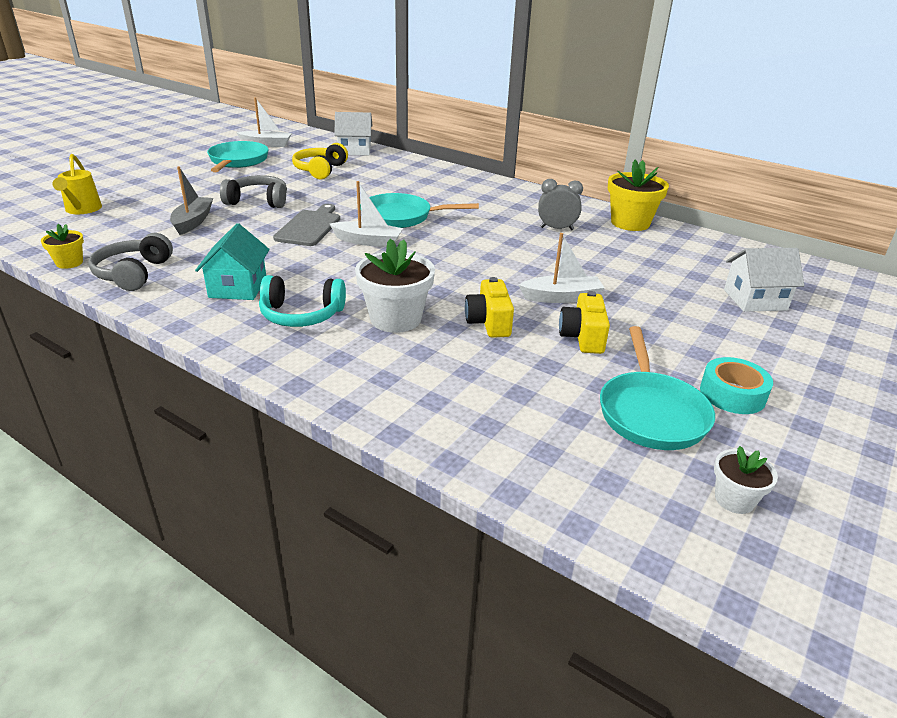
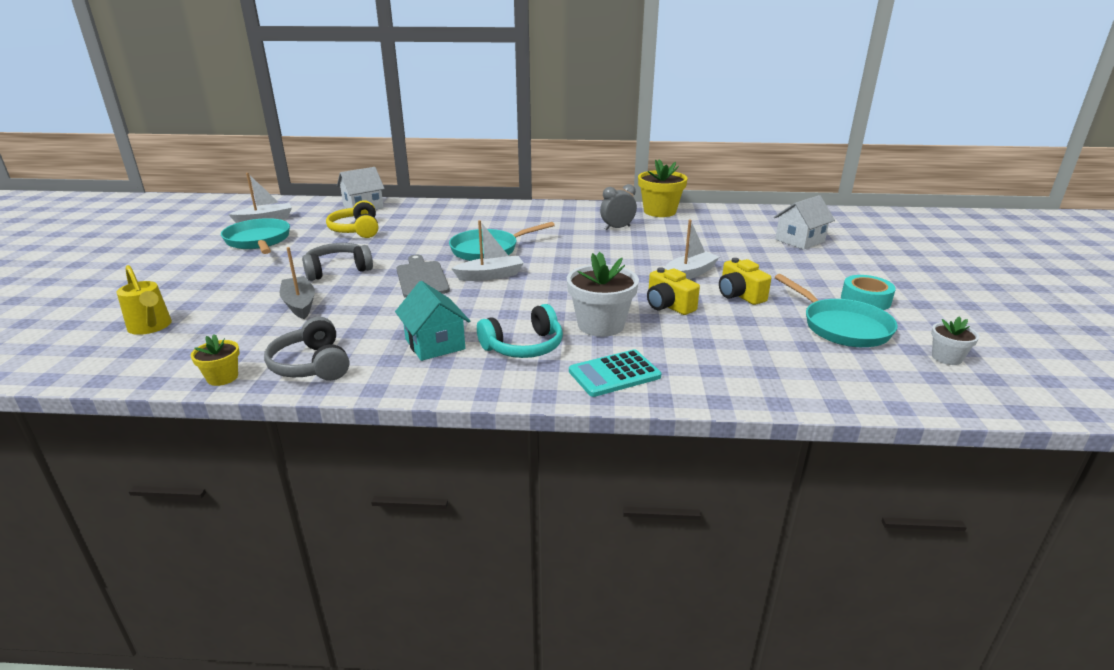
camera: 30 degrees left, 5 degrees down
none -> turquoise calculator [569,350,661,397]

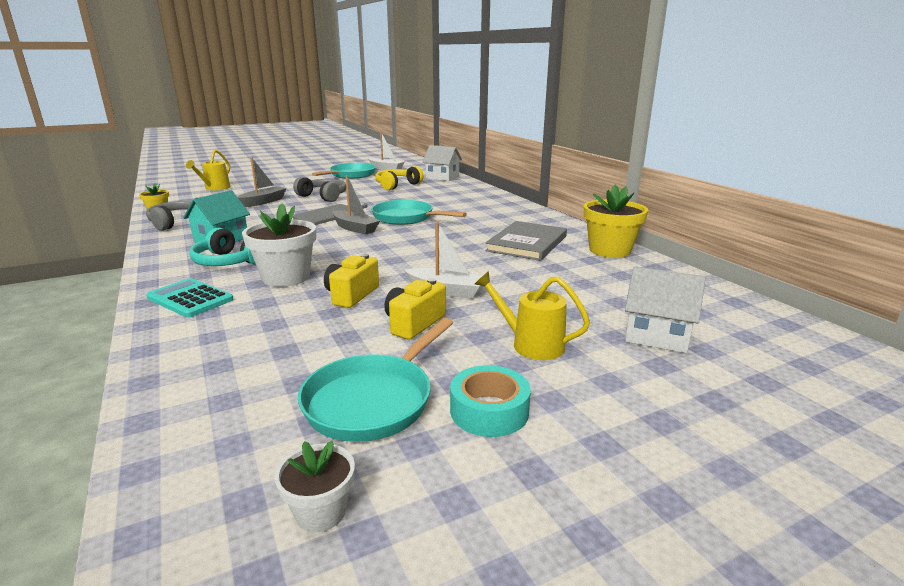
camera: 60 degrees right, 5 degrees down
white boat [451,220,524,281] -> grey boat [332,175,381,235]
grey clock [600,184,637,230] -> grey book [485,221,567,261]
none -> yellow watering can [475,271,590,360]

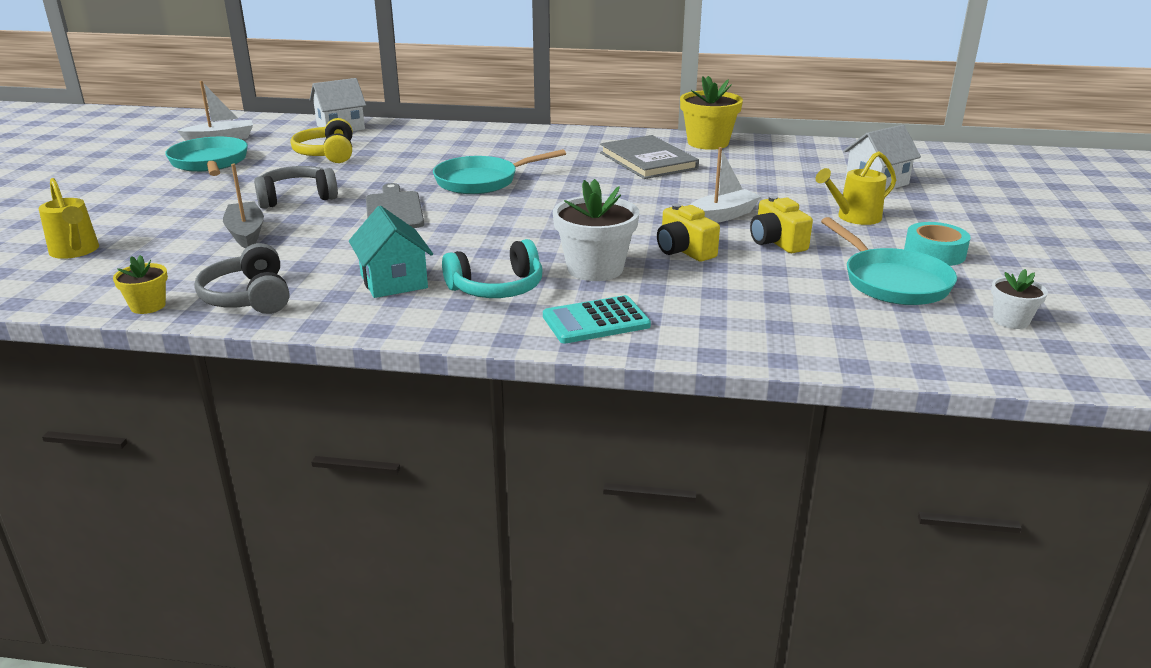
camera: 55 degrees left, 5 degrees up
grey boat [332,175,381,235] -> none

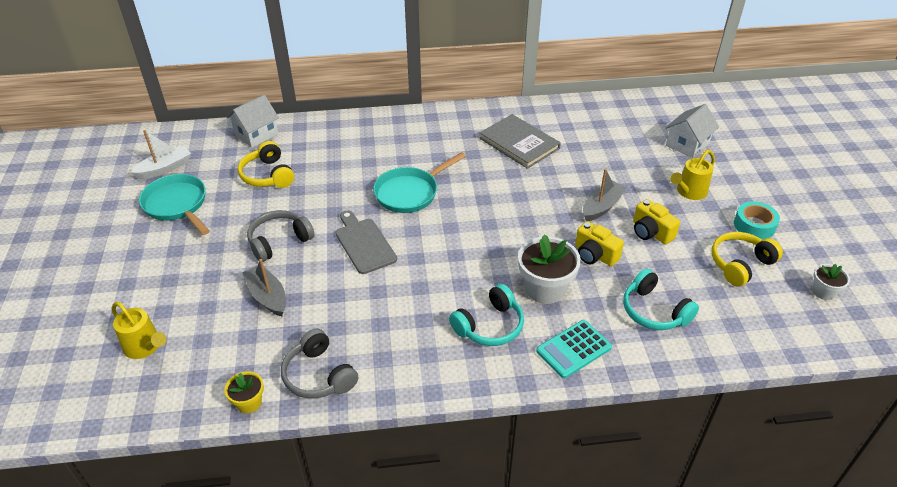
camera: 15 degrees left, 15 degrees up
turquoise house [349,206,433,298] -> none
yellow flower pot [680,76,743,150] -> none
white boat [690,147,762,223] -> grey boat [583,169,627,221]
turquoise pan [821,217,957,305] -> yellow headphones [711,232,783,287]
none -> turquoise headphones [623,268,699,330]

